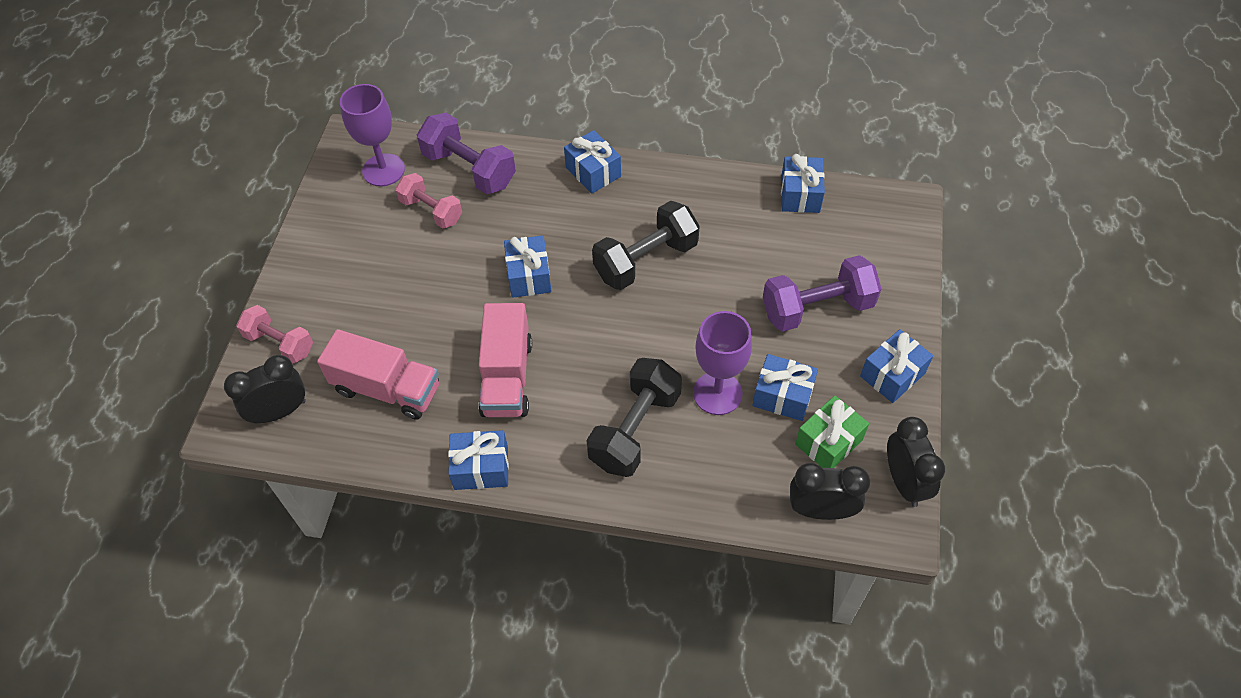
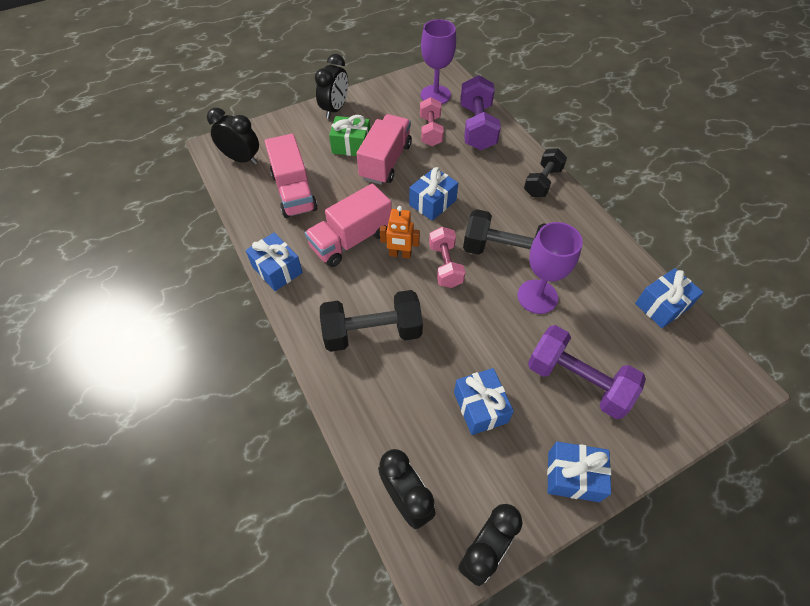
camera: 50 degrees right, 0 degrees up
pink dumbbell [236,305,313,364] -> pink dumbbell moved to [429,227,465,288]
blue gift [564,130,621,194] -> black dumbbell [524,149,567,197]
purple goblet [693,311,752,415] -> purple goblet moved to [517,222,583,314]
green gift [795,395,869,468] -> green gift moved to [329,115,370,156]
none -> black clock [315,54,348,119]
none -> pink truck [357,114,412,185]
none -> orange robot [380,206,420,259]

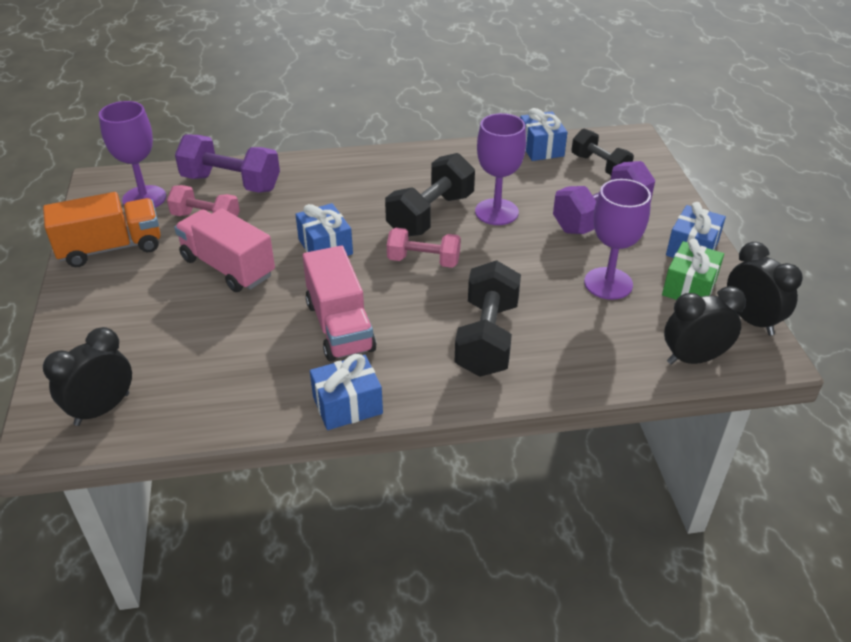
camera: 70 degrees left, 15 degrees down
pink truck [265,134,318,218] -> none
black clock [315,54,348,119] -> none
green gift [329,115,370,156] -> green gift moved to [662,239,724,300]
orange robot [380,206,420,259] -> none
blue gift [454,368,514,435] -> purple goblet [584,179,651,300]
black dumbbell [524,149,567,197] -> black dumbbell moved to [572,129,634,175]
none -> orange truck [43,192,161,267]

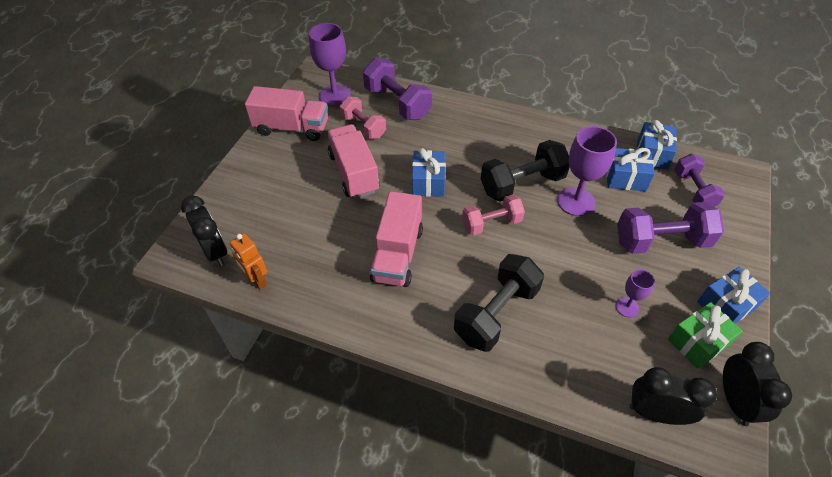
camera: 30 degrees right, 10 degrees up
orange truck [43,192,161,267] -> pink truck [245,86,328,141]
black clock [43,327,132,426] -> black clock turned 75 degrees clockwise [181,195,227,266]
blue gift [310,354,383,430] -> blue gift moved to [606,148,655,191]
pink dumbbell [387,228,461,268] -> pink dumbbell turned 60 degrees counterclockwise [462,194,525,236]
black dumbbell [572,129,634,175] -> purple dumbbell [674,154,725,207]
purple goblet [584,179,651,300] -> purple goblet [616,269,655,317], size x0.53
none -> orange robot [230,233,267,289]

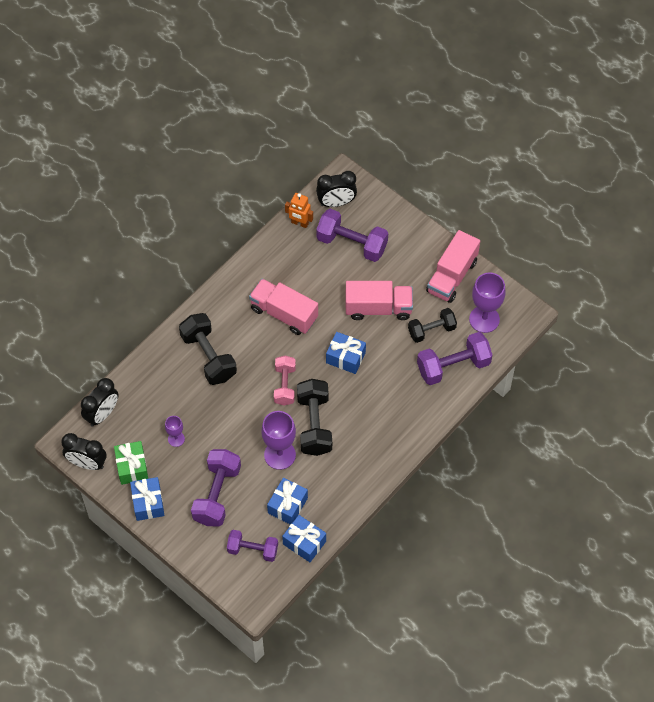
camera: 110 degrees right, 10 degrees up
orange robot [230,233,267,289] -> orange robot turned 135 degrees counterclockwise [285,193,313,228]
pink dumbbell [340,97,386,139] -> black dumbbell [408,308,457,343]
none -> purple dumbbell [316,209,388,262]

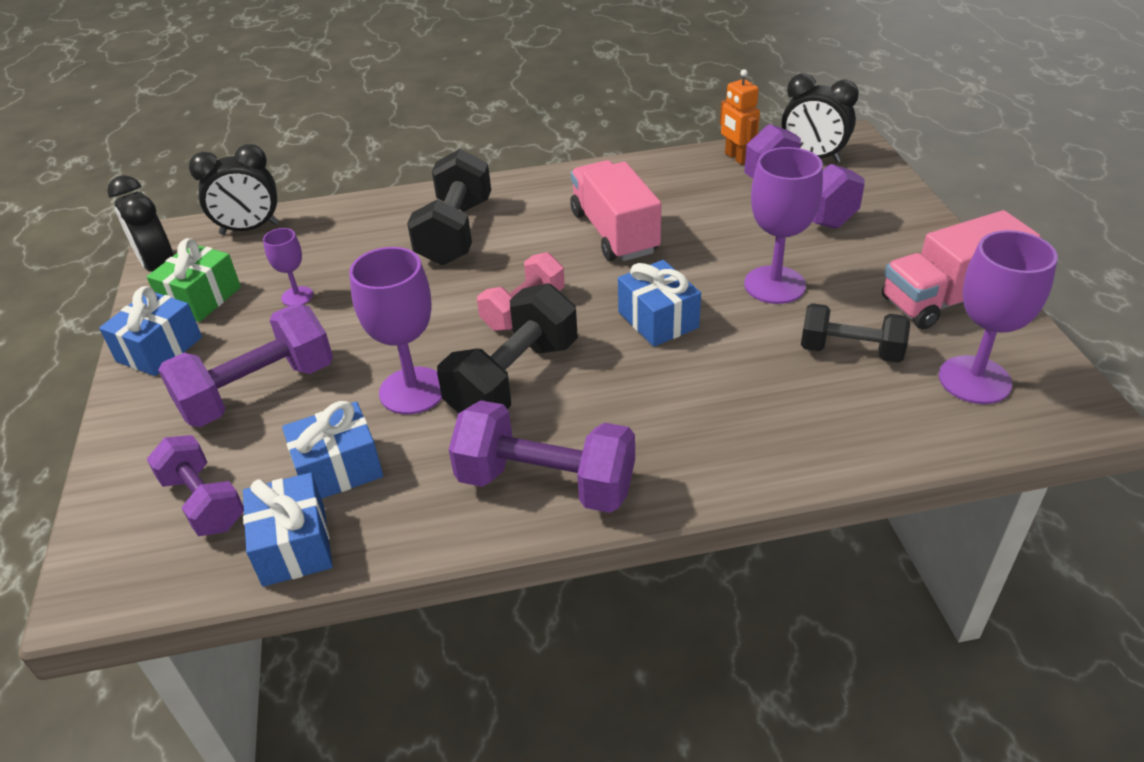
camera: 40 degrees right, 20 degrees down
pink truck [346,281,413,320] -> purple goblet [744,147,823,304]
purple dumbbell [417,332,492,385] -> purple dumbbell moved to [449,400,635,513]

